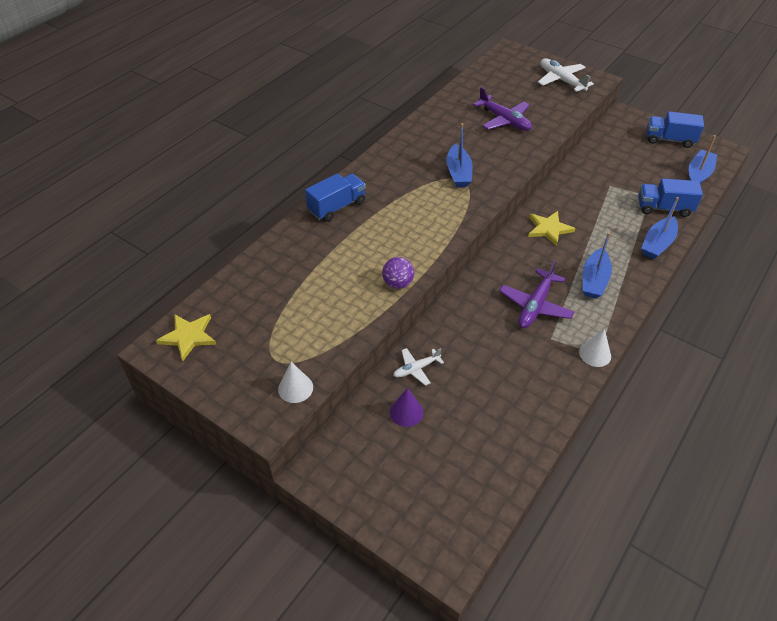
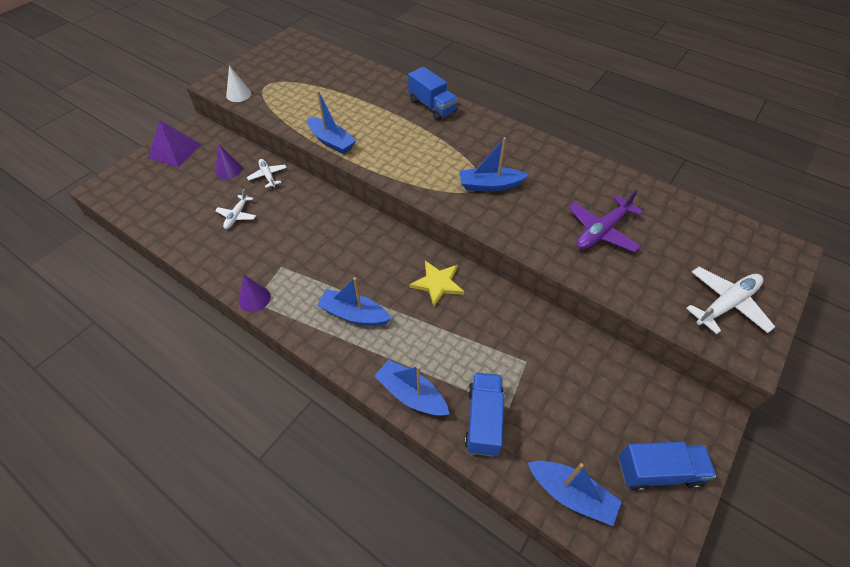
camera: 90 degrees right, 5 degrees up
yellow star [156,314,217,361] -> none
purple ball [382,257,414,289] -> blue boat [307,91,356,154]
purple plane [499,260,574,328] -> none
white cone [579,329,611,367] -> purple cone [239,275,271,312]
blue truck [647,111,704,148] -> blue truck turned 75 degrees clockwise [619,441,717,491]
none -> purple pyramid [148,120,201,167]
none -> white plane [215,189,256,229]

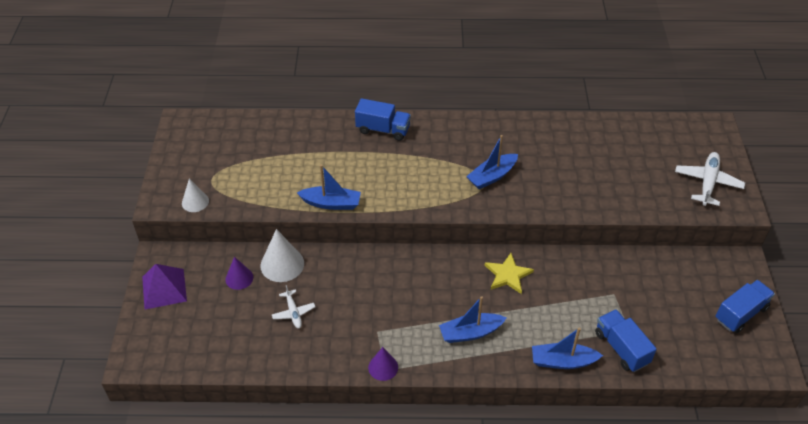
camera: 35 degrees left, 5 degrees down
white plane [247,159,287,188] -> white cone [261,229,304,282]
blue boat [528,461,622,526] -> none
purple plane [569,189,643,252] -> none

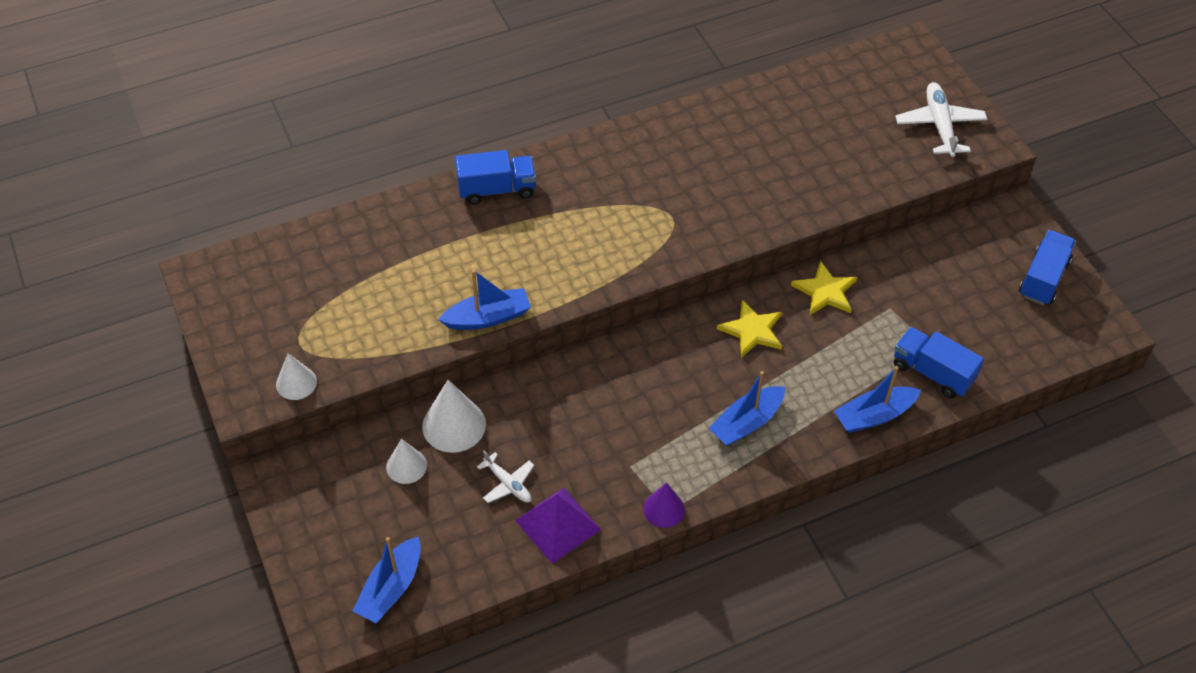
camera: 25 degrees left, 5 degrees up
purple pyramid [142,264,187,309] -> purple pyramid moved to [515,488,601,564]
purple cone [225,257,253,290] -> white cone [386,439,427,484]
blue boat [466,135,518,189] -> blue boat moved to [353,536,421,623]
none -> yellow star [791,261,857,315]

